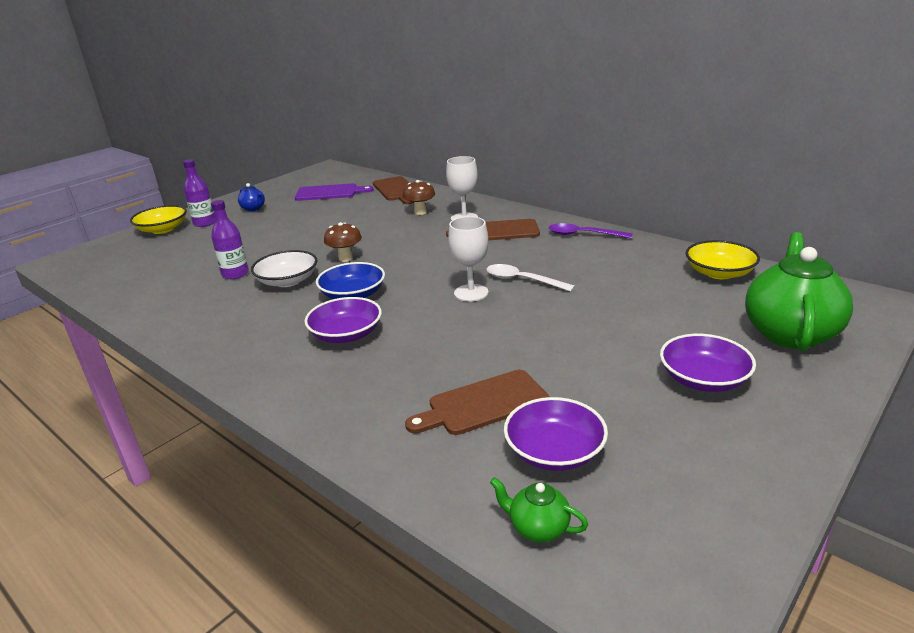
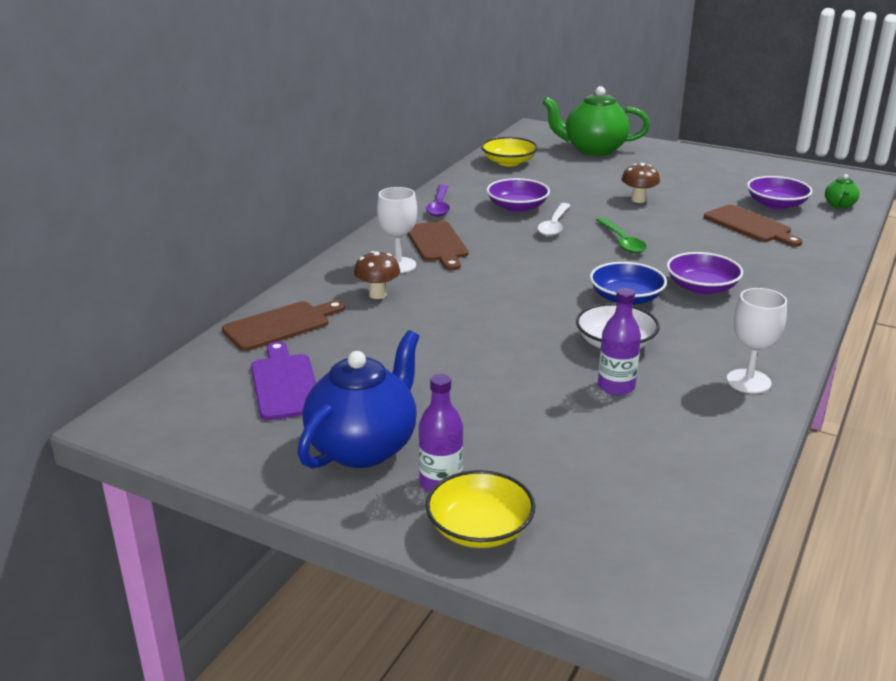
camera: 105 degrees left, 0 degrees up
blue teapot [238,183,265,211] -> blue teapot [298,330,419,469], size x2.23
brown mushroom [324,222,362,262] -> brown mushroom moved to [622,163,660,203]
white goblet [448,216,489,302] -> white goblet moved to [726,288,787,394]
purple bowl [660,334,756,392] -> purple bowl moved to [487,178,550,212]
none -> green spoon [596,217,647,254]

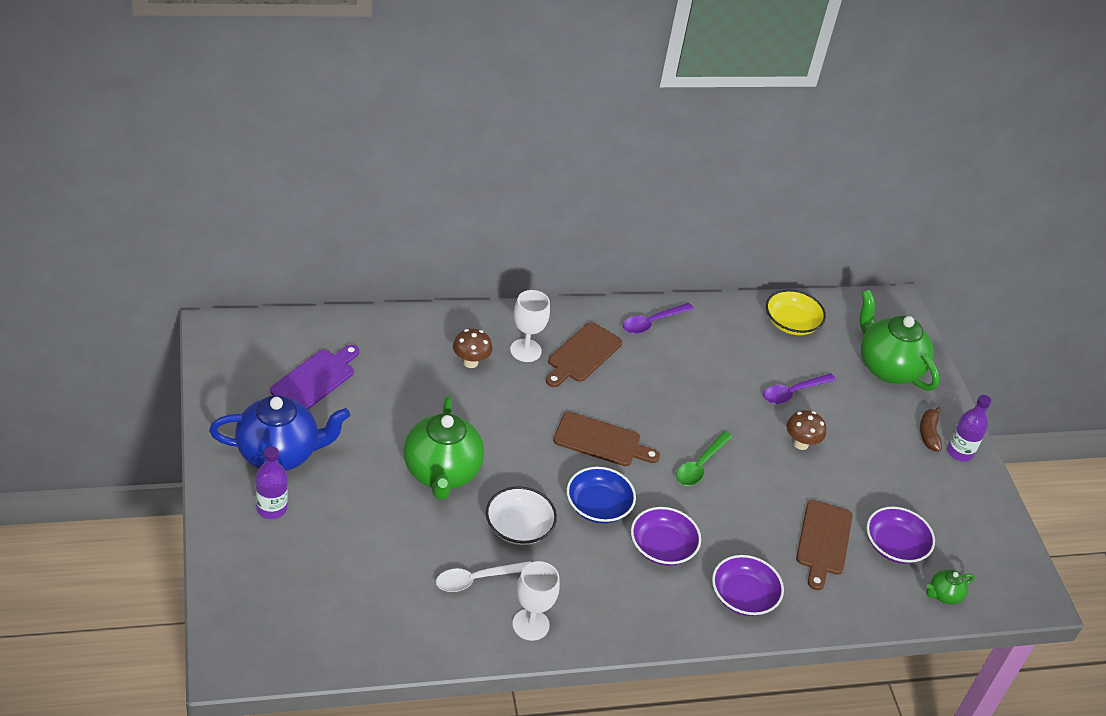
camera: 45 degrees right, 15 degrees up
brown cutting board [222,300,345,351] -> brown cutting board moved to [553,412,660,466]
yellow bowl [426,470,535,548] -> none
purple bowl [487,178,550,212] -> purple bowl moved to [712,555,784,616]
white spoon [537,203,570,236] -> white spoon moved to [436,561,531,592]
purple bottle [598,288,641,396] -> purple bottle moved to [947,395,991,462]
none -> green teapot [404,396,484,500]
none -> purple spoon [763,373,836,404]
none -> brown banana [920,407,942,452]

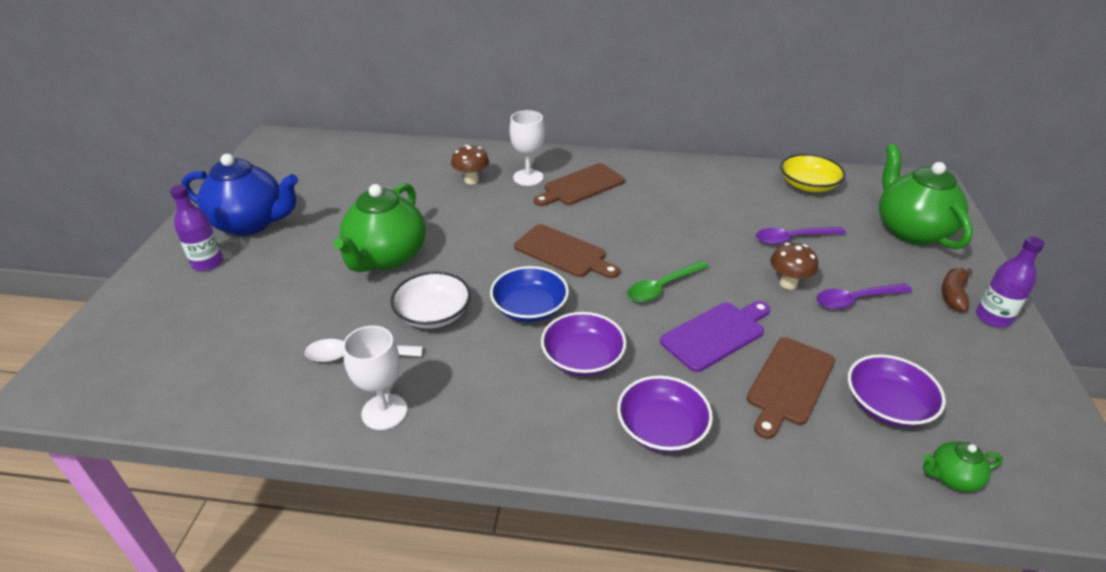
camera: 25 degrees right, 5 degrees down
purple cutting board [270,345,359,409] -> purple cutting board moved to [660,301,770,372]
purple spoon [623,303,694,334] -> purple spoon moved to [816,283,912,310]

